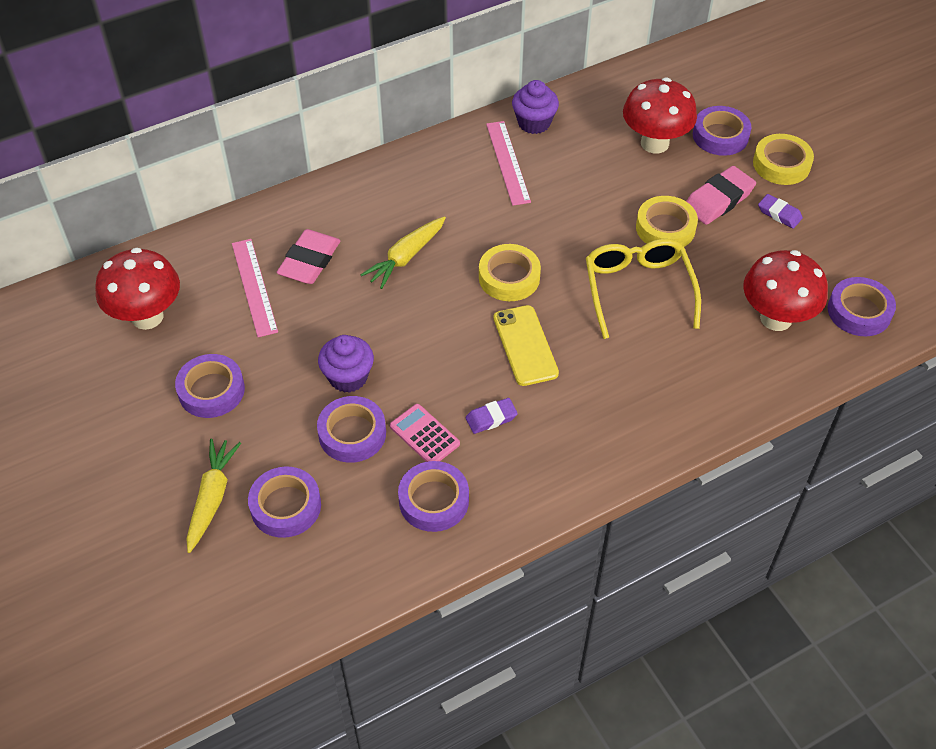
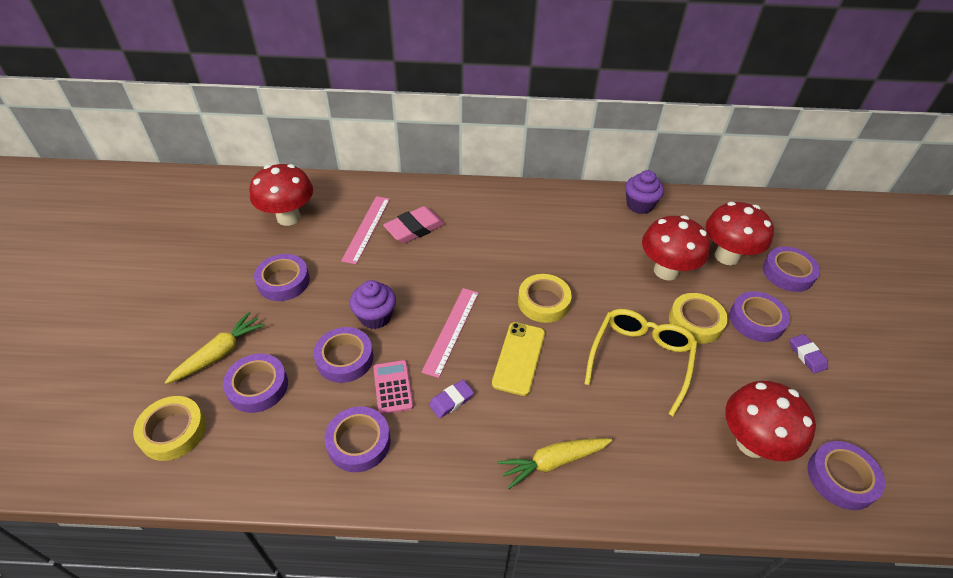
camera: 30 degrees right, 5 degrees down
yellow carrot [360,216,446,289] -> yellow carrot moved to [498,438,612,489]
purple eraser [466,398,518,434] -> purple eraser turned 45 degrees counterclockwise [429,380,474,418]
pink ruler [486,121,531,206] -> pink ruler moved to [422,288,479,378]
pink eraser [686,166,756,225] -> purple tape [729,291,790,342]
yellow tape [753,134,814,185] -> yellow tape moved to [133,396,206,461]
none -> red mushroom [642,215,710,280]

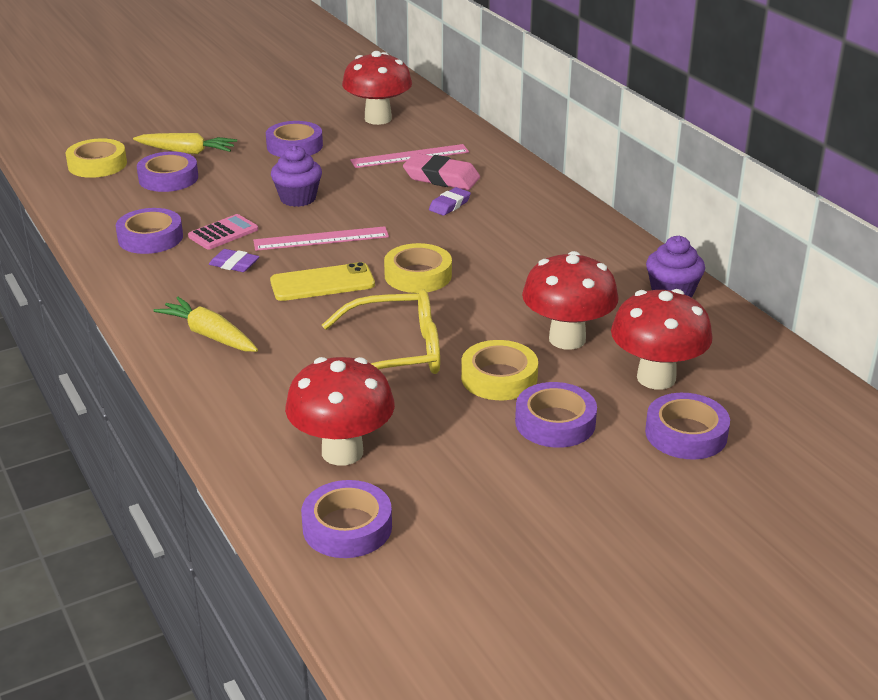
camera: 60 degrees right, 15 degrees down
purple tape [314,327,373,383] -> none
purple eraser [790,334,828,374] -> purple eraser moved to [429,187,471,216]

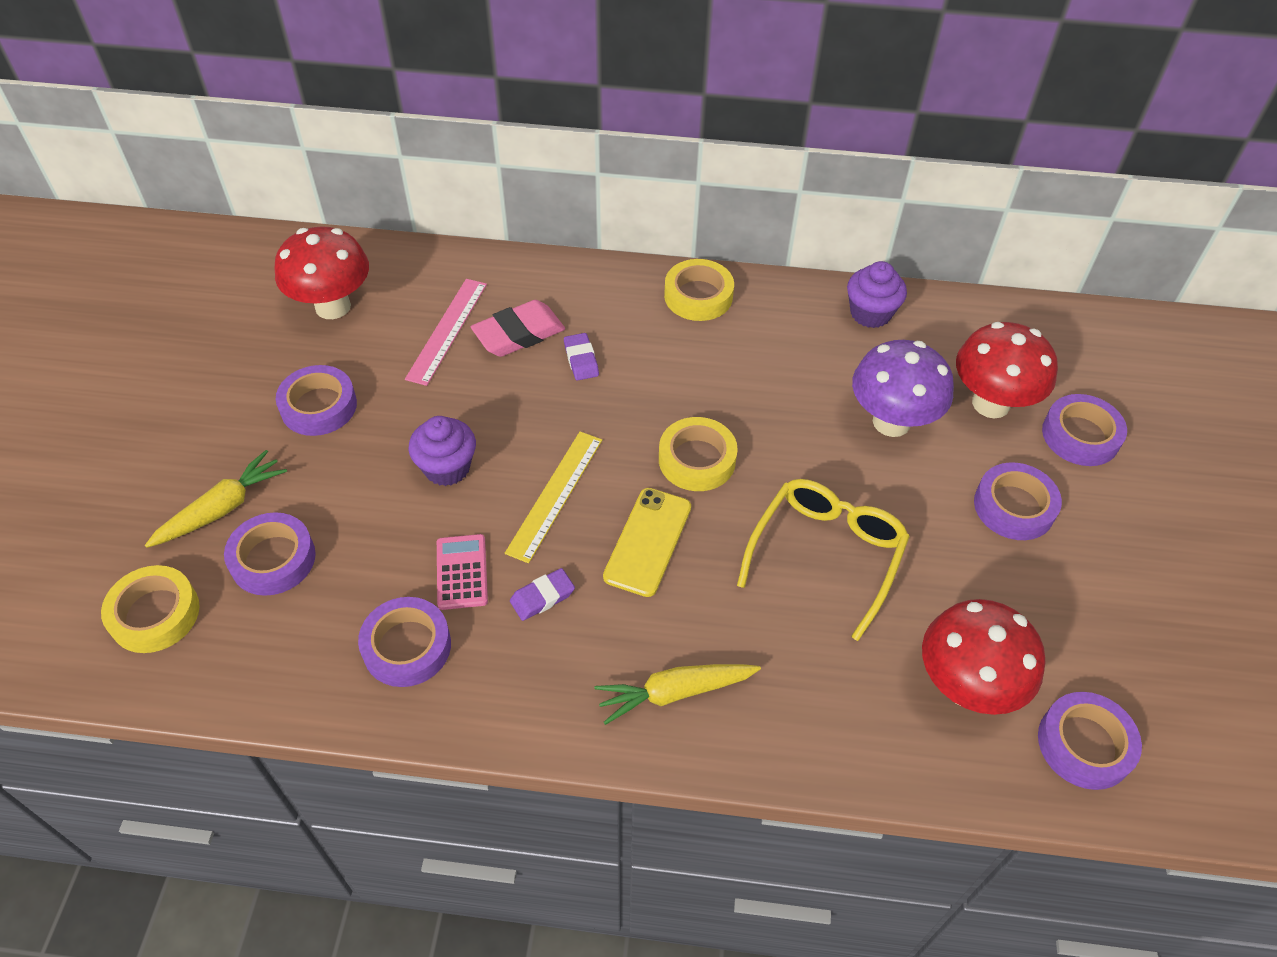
camera: 55 degrees left, 20 degrees up
pink ruler [253,226,389,251] -> yellow ruler [505,431,602,563]
yellow tape [461,340,538,400] -> yellow tape moved to [664,259,734,321]
red mushroom [522,251,619,350] -> purple mushroom [852,340,954,437]

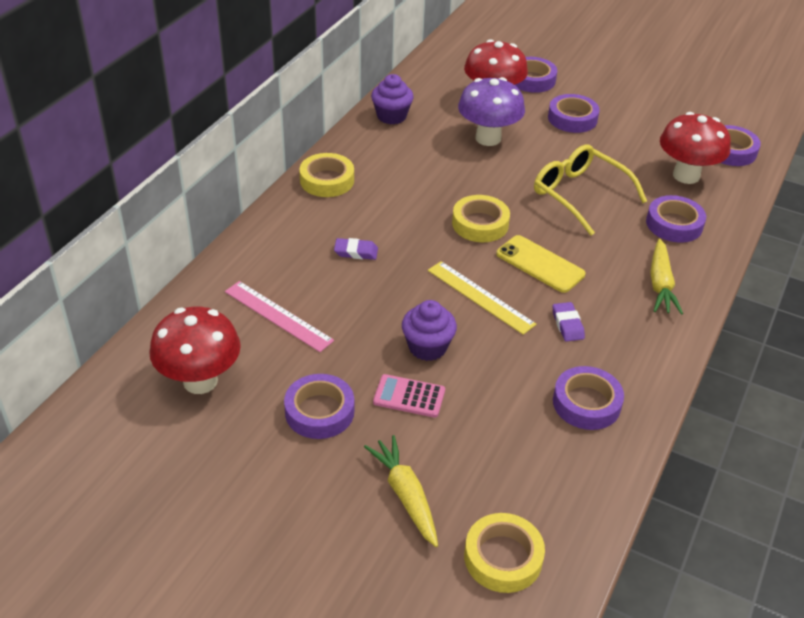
camera: 70 degrees left, 10 degrees down
purple tape [224,512,316,596] -> purple tape moved to [646,195,706,243]
pink calculator [437,534,488,610] -> pink calculator moved to [373,374,445,418]
pink eraser [471,300,565,357] -> none

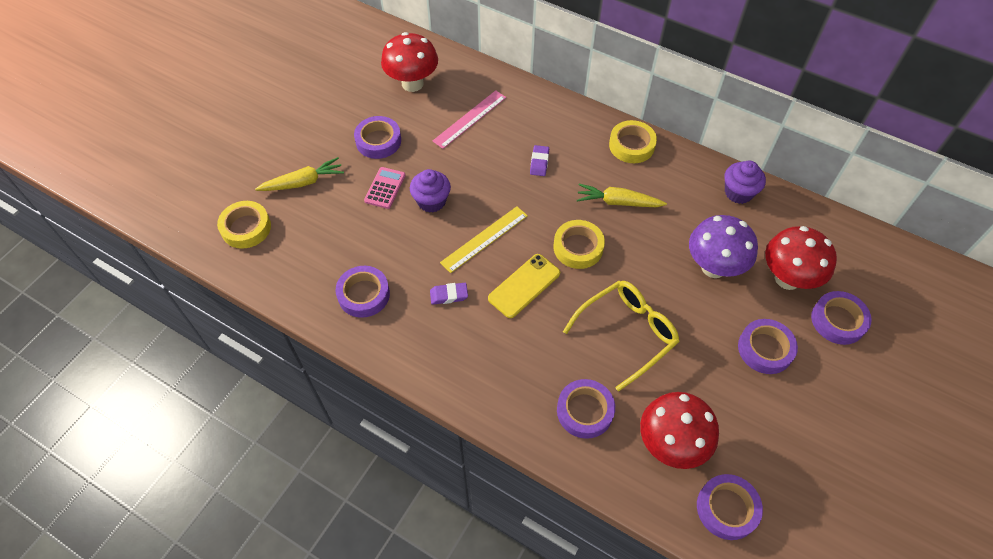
camera: 95 degrees right, 15 degrees up
yellow carrot [650,238,683,315] -> yellow carrot moved to [577,184,667,207]

